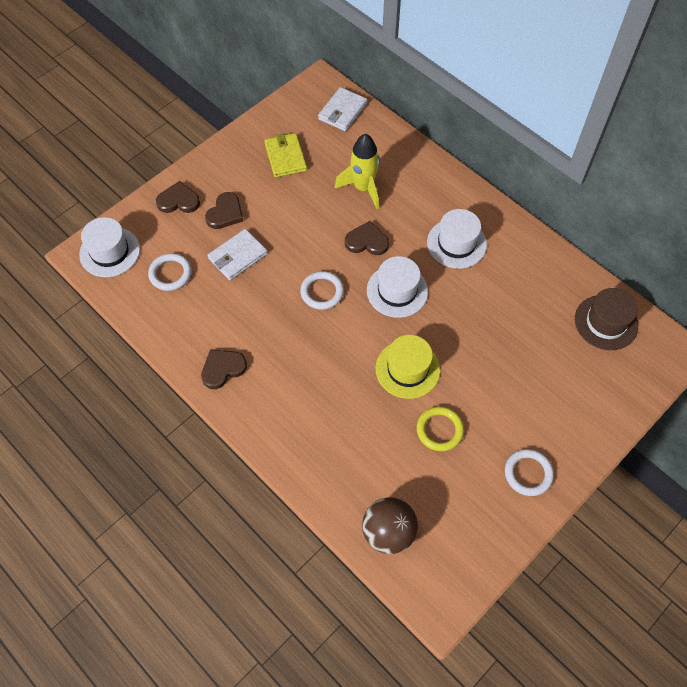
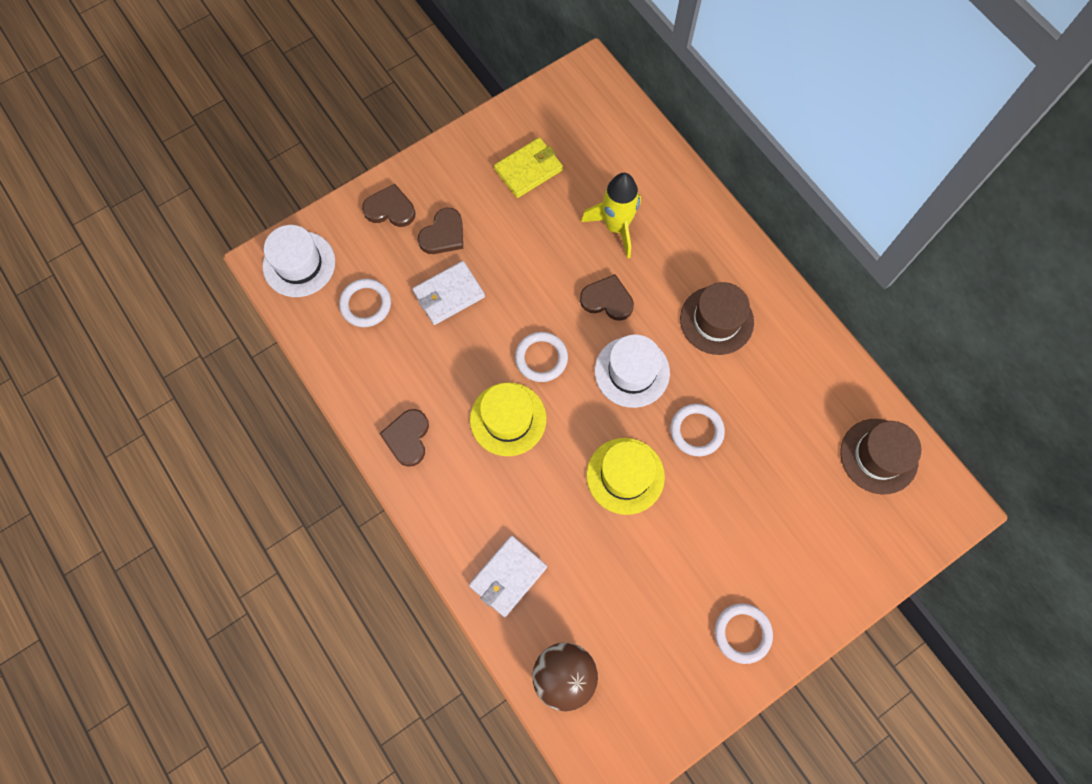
camera: 10 degrees right, 10 degrees up
brown heart [201,349,247,389] -> brown heart turned 60 degrees counterclockwise [379,409,429,467]
yellow wallet [264,133,307,178] -> yellow wallet turned 60 degrees clockwise [494,137,563,198]
white wallet [318,87,367,131] -> white wallet moved to [469,536,547,617]
yellow ring [416,406,464,451] -> none
white hat [427,209,487,269] -> brown hat [680,282,754,355]
none -> yellow hat [470,382,546,456]
none -> white ring [670,404,725,456]

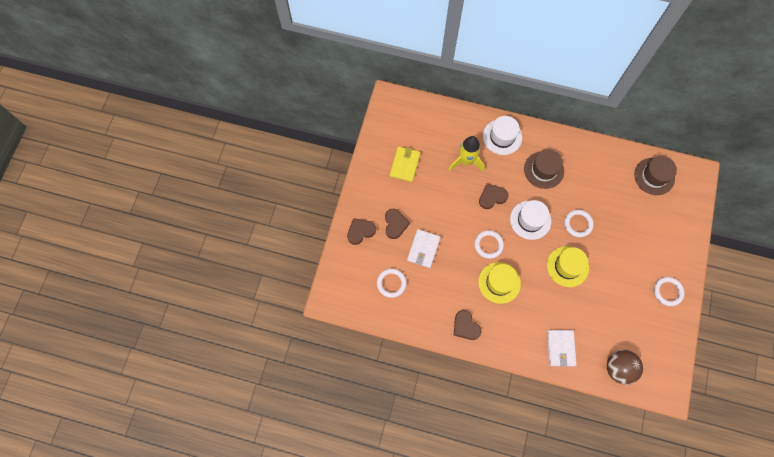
camera: 40 degrees left, 0 degrees up
white hat [263,225,335,297] -> white hat moved to [483,116,522,155]

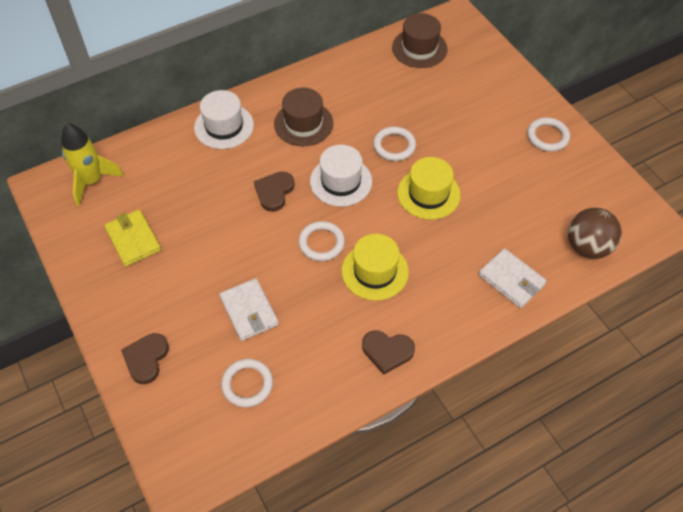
camera: 45 degrees left, 15 degrees down
brown heart [385,209,410,239] -> none
yellow rocket [449,136,485,172] -> yellow rocket moved to [61,123,124,206]

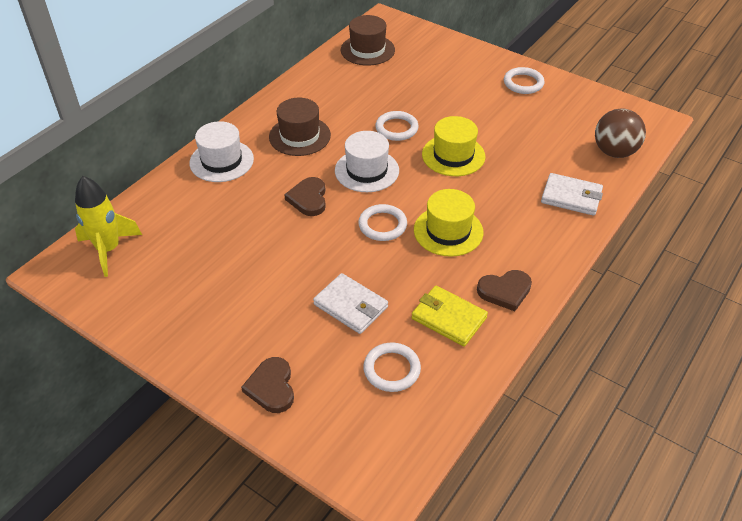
camera: 25 degrees left, 10 degrees down
yellow wallet [104,210,161,266] -> yellow wallet moved to [412,286,488,347]

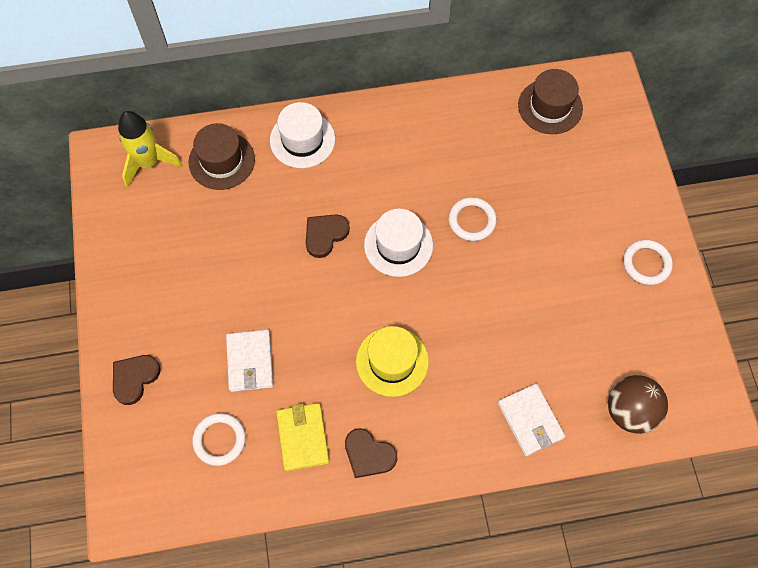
camera: 45 degrees right, 20 degrees up
brown hat [269,98,331,156] -> brown hat moved to [188,123,255,190]
white ring [358,204,407,241] -> none
yellow hat [422,116,486,176] -> none

